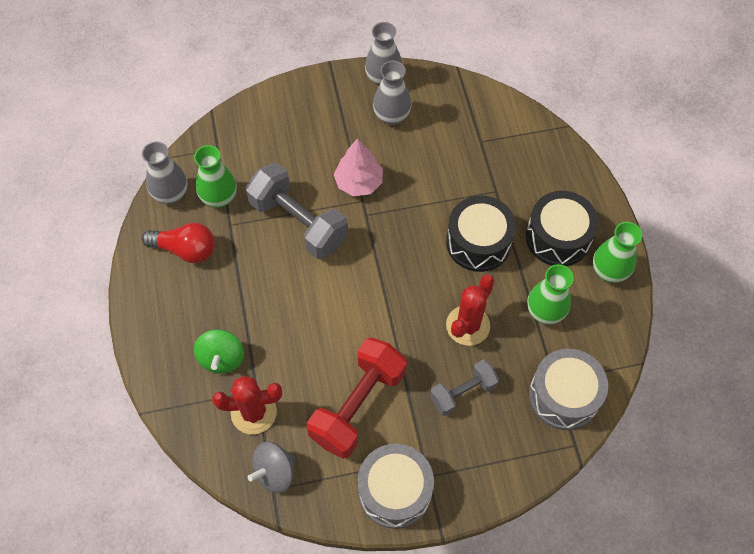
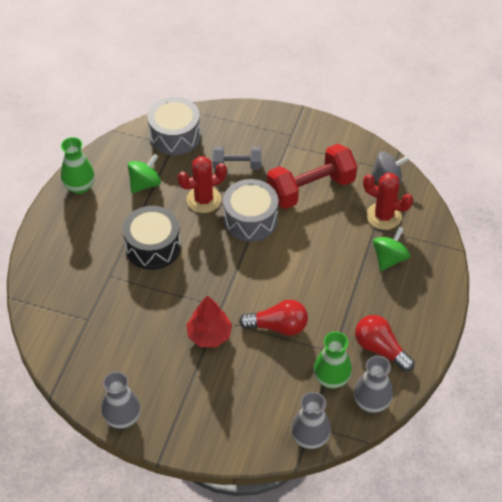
camera: 150 degrees left, 10 degrees down
grey dumbbell [246,163,348,259] -> red light bulb [239,300,308,336]
pink tree [334,139,383,196] -> red tree [186,295,232,347]
grey drum [358,444,434,529] -> grey drum moved to [223,179,278,242]
grey vase [373,61,412,125] -> grey vase moved to [291,392,331,449]
black drum [526,191,599,266] -> none
green vase [527,264,574,324] -> green spinning top [128,154,161,193]

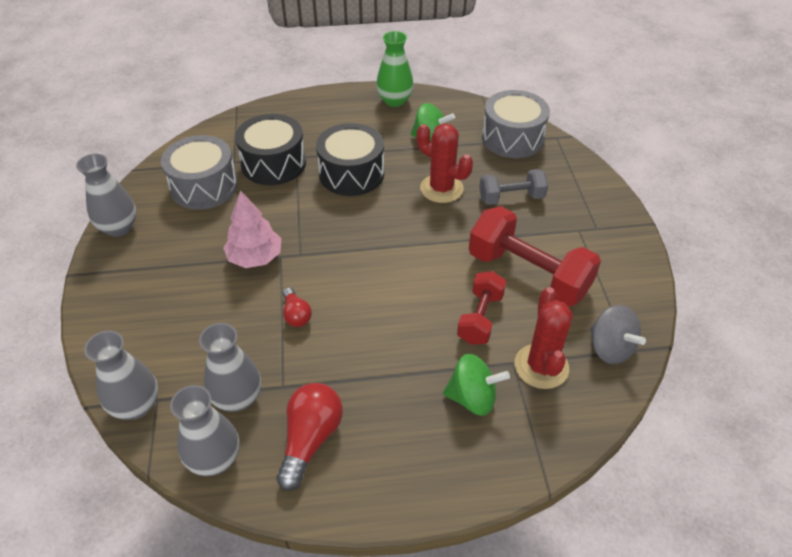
camera: 65 degrees right, 5 degrees down
red tree [186,295,232,347] -> pink tree [223,190,281,268]
grey dumbbell [213,146,262,170] -> grey dumbbell turned 75 degrees counterclockwise [479,169,548,205]
grey drum [223,179,278,242] -> grey drum moved to [161,135,238,210]
red light bulb [239,300,308,336] -> red light bulb [283,287,312,327], size x0.58
green vase [314,332,352,389] -> grey vase [199,323,261,412]
none -> black drum [235,114,306,185]
none -> red dumbbell [457,271,506,345]

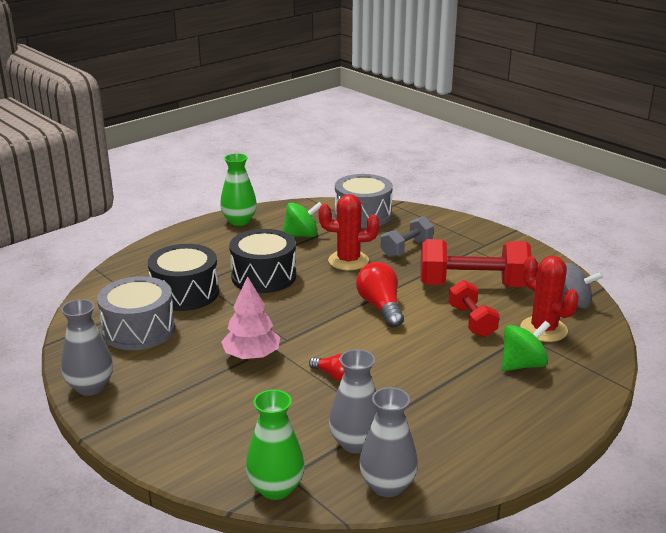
camera: 35 degrees left, 20 degrees down
grey vase [84,331,158,420] -> green vase [246,390,304,500]
red light bulb [277,383,343,491] -> red light bulb moved to [356,262,404,328]

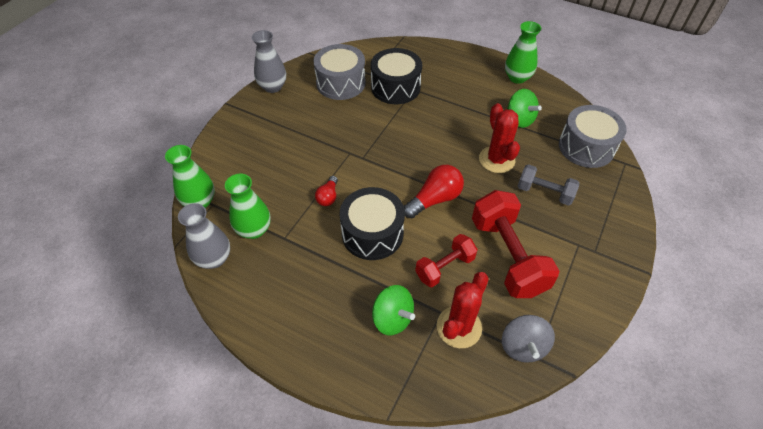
camera: 70 degrees right, 25 degrees up
pink tree [221,276,280,360] -> none
black drum [229,229,296,293] -> black drum moved to [339,187,405,260]
grey vase [329,349,377,453] -> green vase [225,174,271,239]

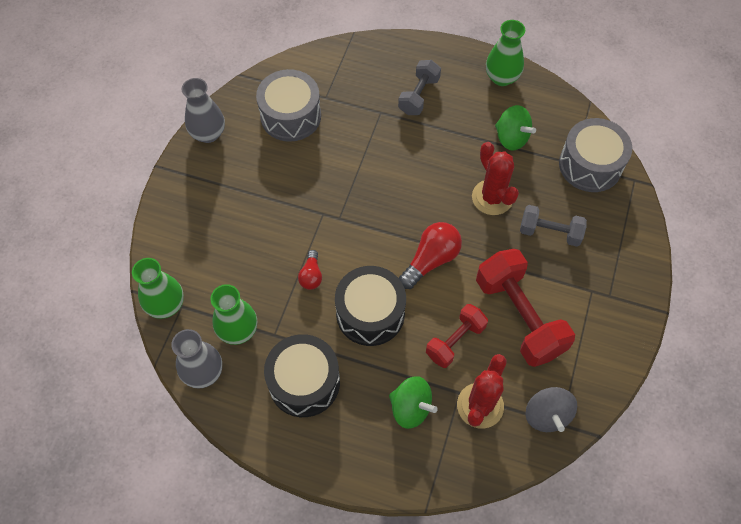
camera: 10 degrees left, 10 degrees up
black drum [371,48,422,104] -> black drum moved to [264,334,340,417]
none -> grey dumbbell [398,60,441,115]

